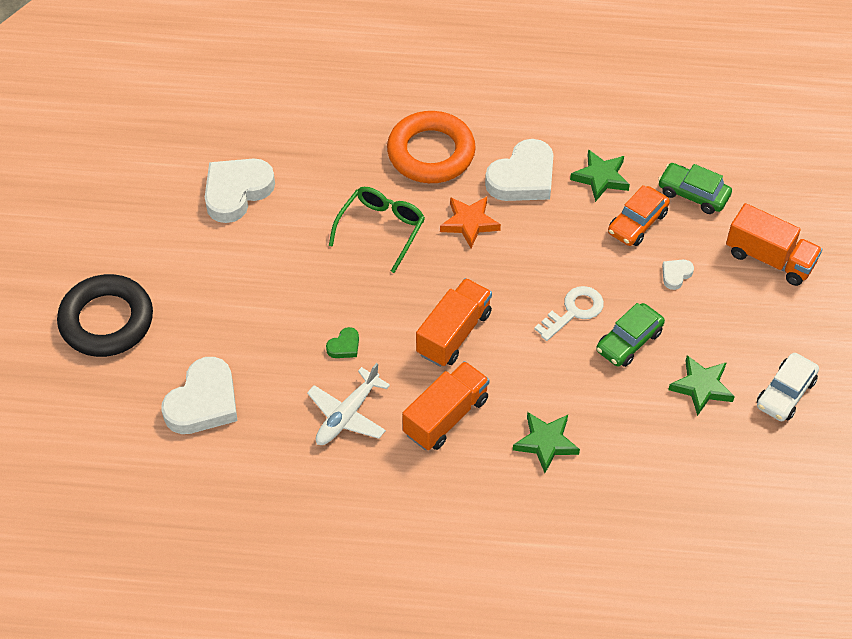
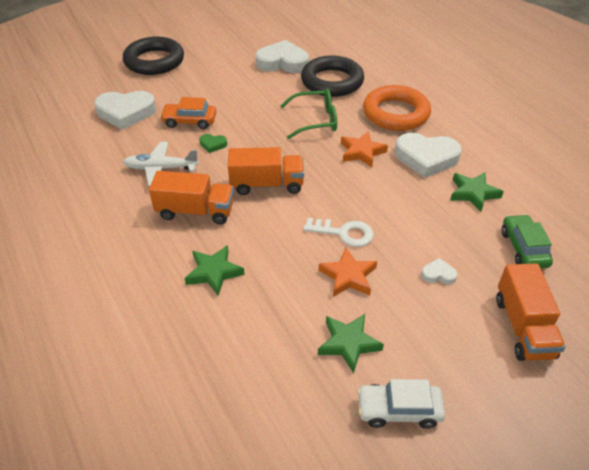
camera: 55 degrees right, 10 degrees down
green car [596,303,665,367] -> orange star [319,248,377,297]
orange car [608,185,670,246] -> orange car moved to [160,97,217,129]
none -> black ring [301,56,364,97]

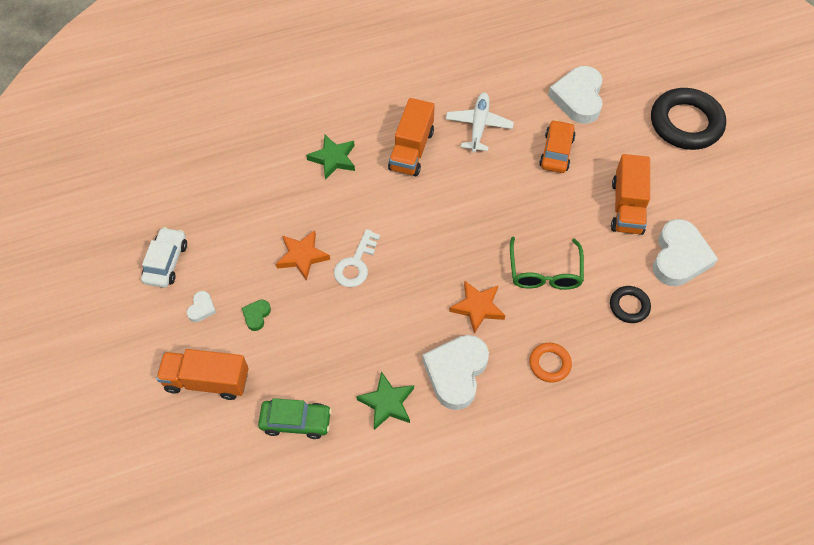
camera: 100 degrees right, 15 degrees up
green heart [199,134,227,153] -> green heart moved to [242,300,271,331]
orange truck [228,147,304,195] -> orange truck moved to [611,154,650,235]
black ring [301,56,364,97] -> black ring [610,286,651,323], size x0.49
green star [318,314,384,373] -> none
orange ring [363,85,431,131] -> orange ring [529,343,572,383], size x0.49
white heart [421,258,458,285] -> white heart moved to [186,291,216,322]

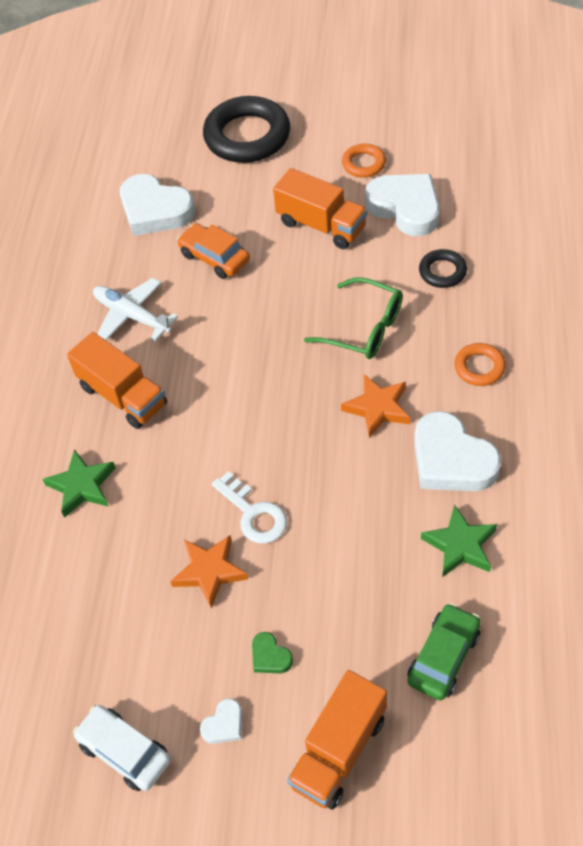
camera: 60 degrees left, 5 degrees down
white heart [186,291,216,322] -> white heart turned 90 degrees clockwise [200,698,242,744]
none -> orange ring [342,144,386,178]

